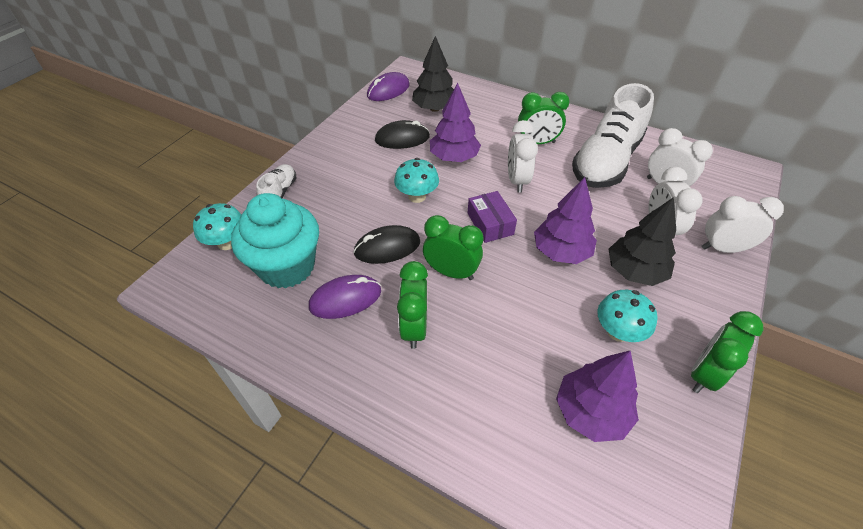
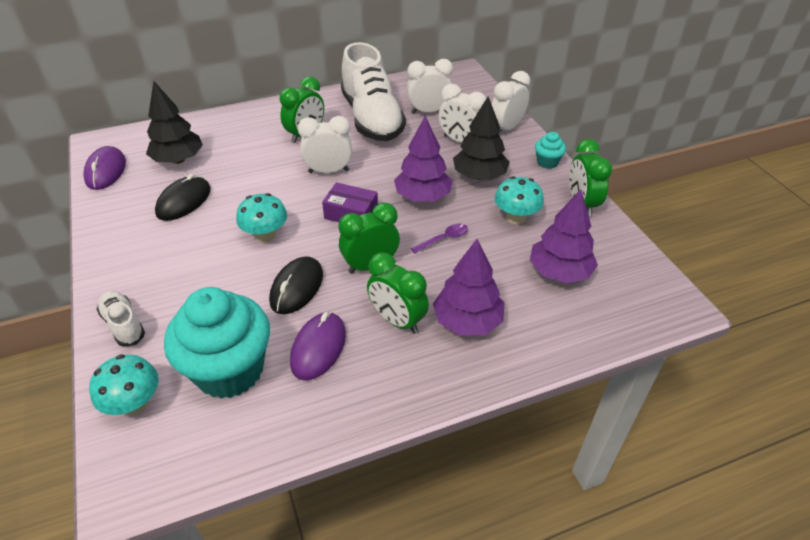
camera: 50 degrees left, 5 degrees down
purple tree [430,83,481,162] -> purple tree moved to [433,239,504,336]
white clock [508,120,538,193] -> white clock turned 135 degrees clockwise [298,116,352,173]
none -> purple spoon [411,224,468,253]
none -> turquoise cupcake [535,132,566,169]

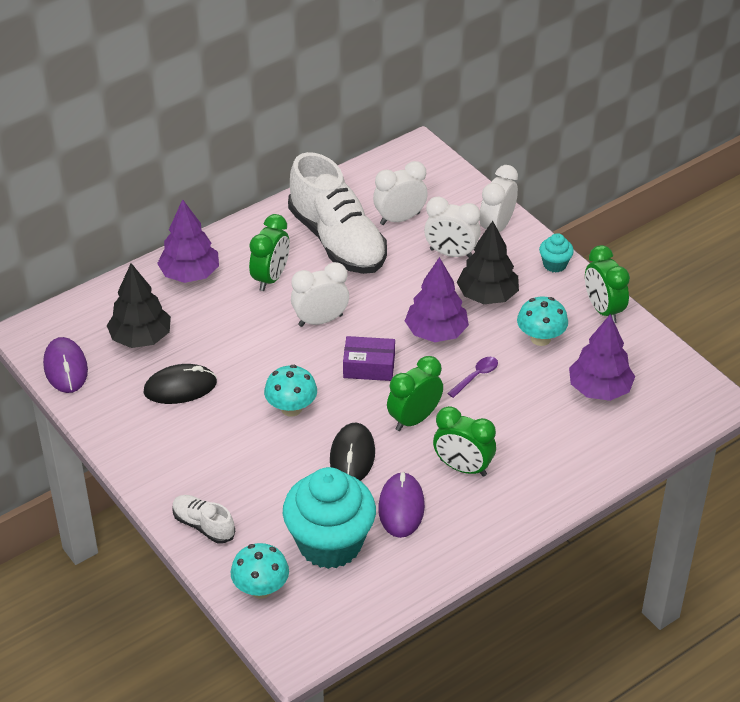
camera: 15 degrees left, 0 degrees up
black mouse [155,174,211,221] -> black mouse turned 60 degrees clockwise [144,364,217,404]
purple tree [433,239,504,336] -> purple tree moved to [157,199,219,283]

